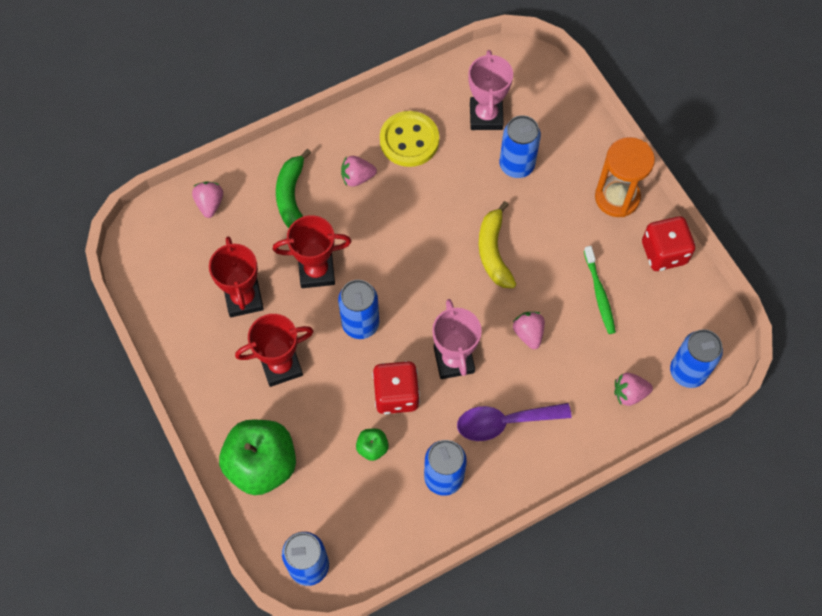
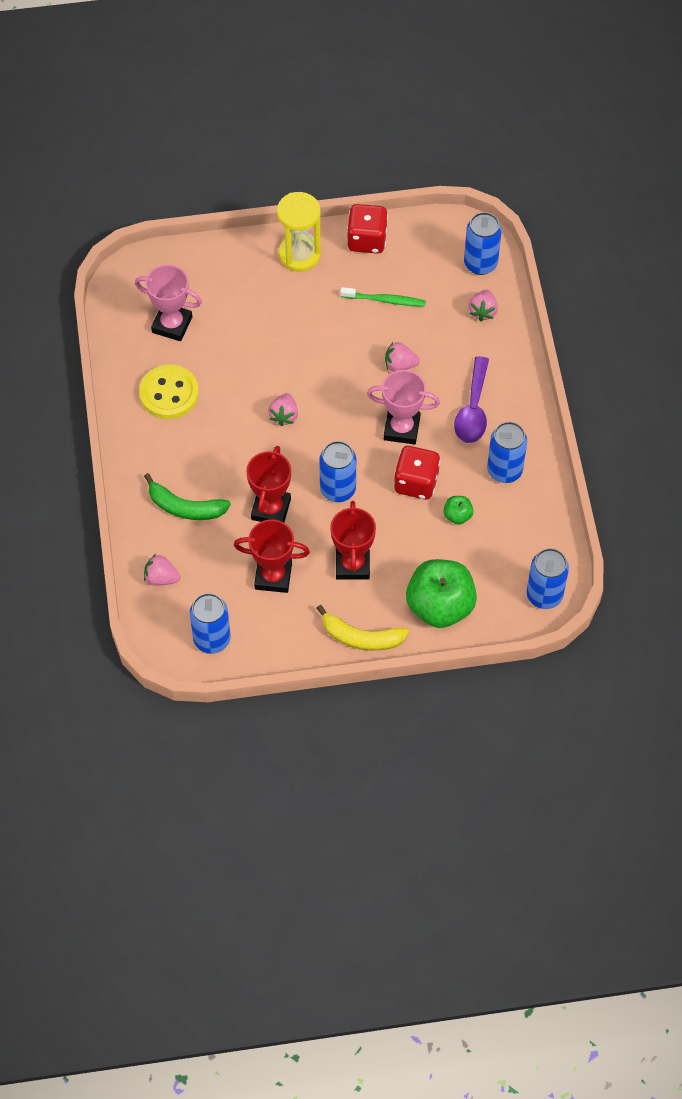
camera: 70 degrees left, 5 degrees down
pink strawberry [341,156,377,187] -> pink strawberry moved to [268,393,298,426]
yellow banana [479,201,516,288] -> yellow banana moved to [317,605,409,651]
blue can [499,115,541,178] -> blue can moved to [190,593,231,654]
orange hourglass [595,137,655,217] -> yellow hourglass [277,192,321,272]

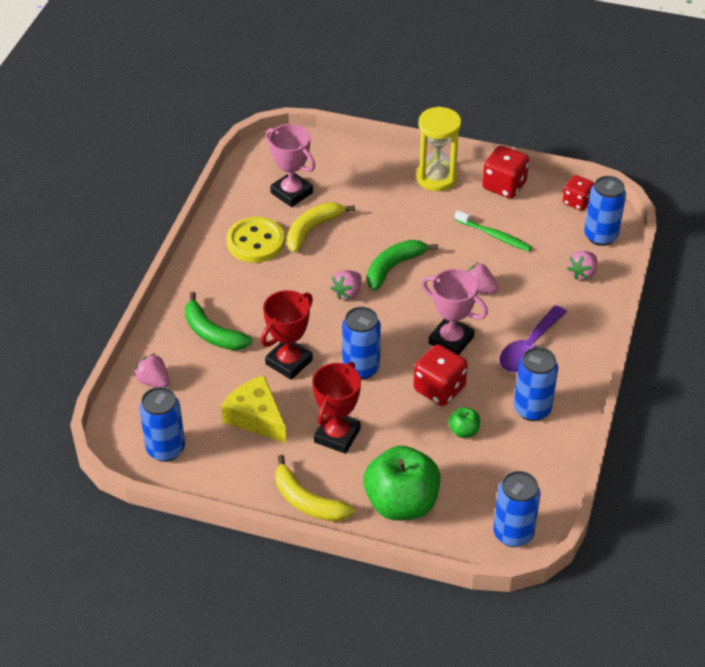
camera: 25 degrees right, 15 degrees down
red trophy [234,520,310,593] -> yellow cheese [221,375,286,443]
none -> yellow banana [287,202,355,253]
none -> green banana [367,240,438,291]
none -> red dice [563,175,594,210]

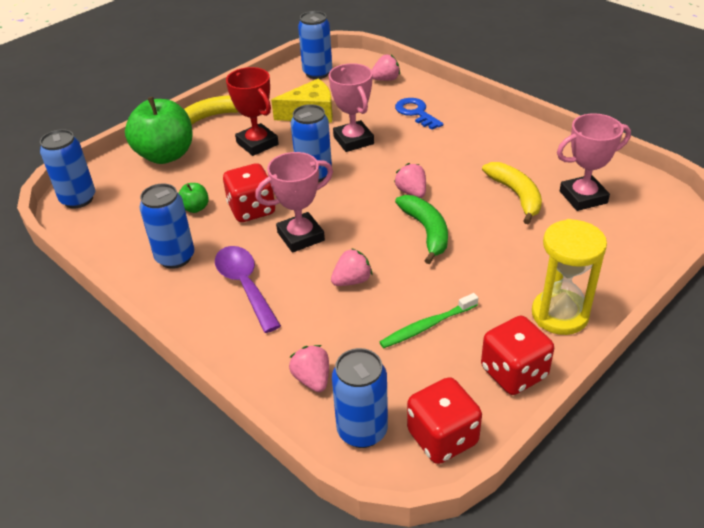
camera: 120 degrees right, 5 degrees down
green banana [185,292,253,350] -> blue key [395,98,444,130]
yellow button [226,217,285,263] -> none
red trophy [261,290,313,380] -> pink trophy [329,63,374,152]
red dice [563,175,594,210] -> red dice [407,377,482,464], size x1.50

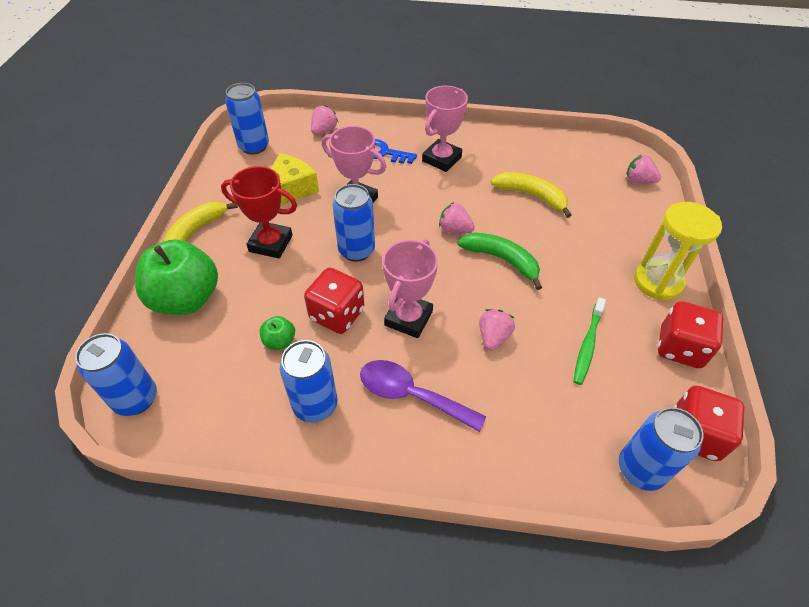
camera: 40 degrees left, 10 degrees up
pink strawberry [289,345,329,392] -> pink strawberry moved to [627,154,661,184]
pink trophy [557,113,631,211] -> pink trophy moved to [422,86,468,172]

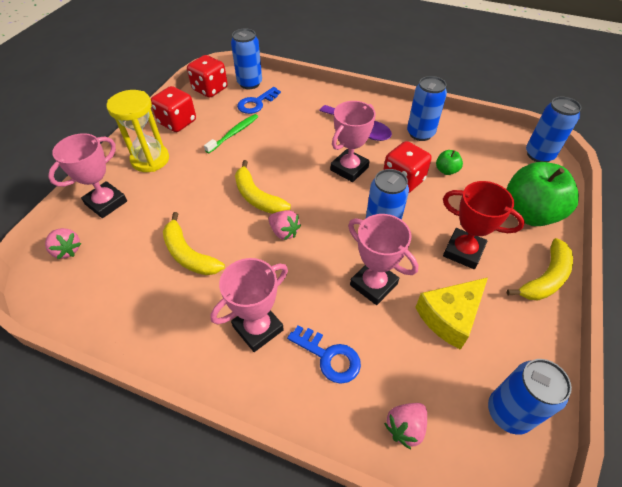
camera: 165 degrees left, 0 degrees up
green banana [457,233,542,290] -> yellow banana [235,160,291,214]
pink strawberry [479,309,515,351] -> none
none -> pink trophy [48,133,127,218]
none -> blue key [237,87,281,114]

